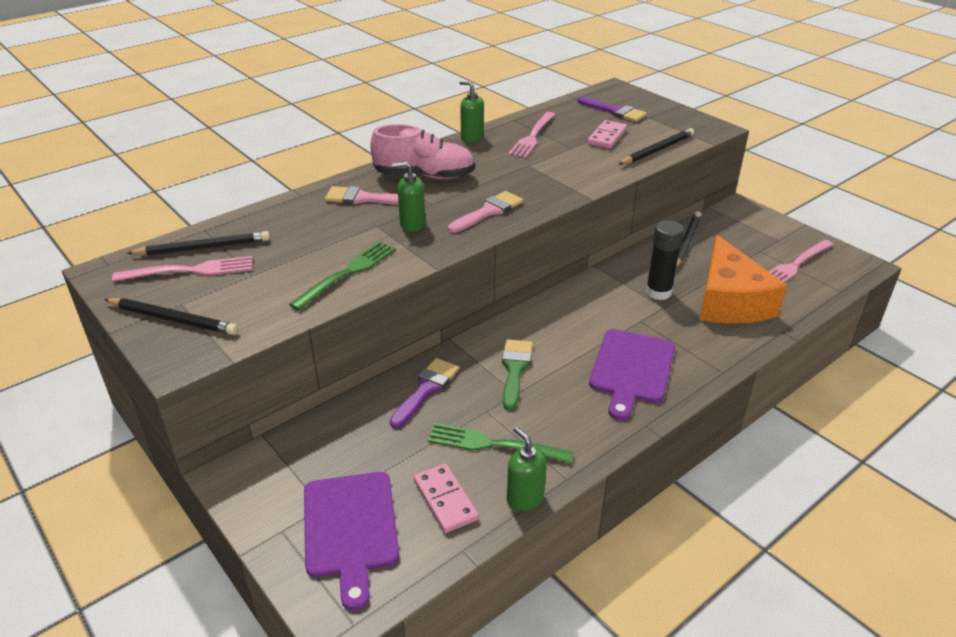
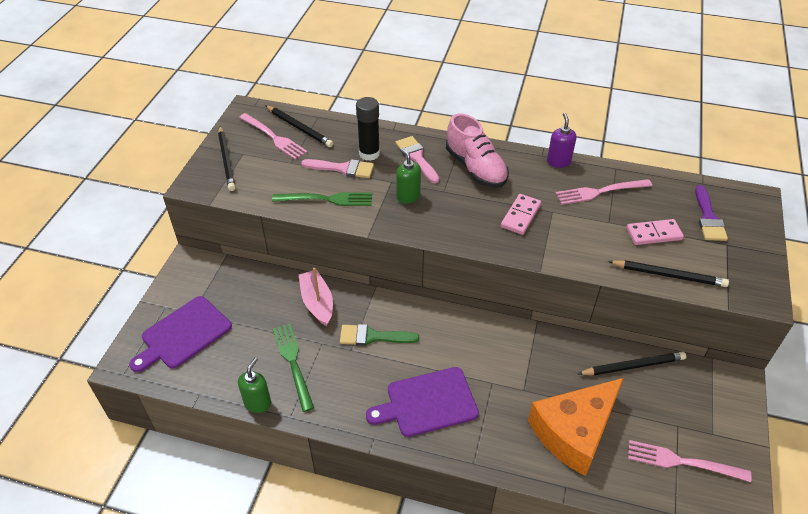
camera: 55 degrees right, 10 degrees up
purple brush [390,358,459,428] -> pink boat [299,268,333,326]
pink domino [414,463,479,533] -> pink domino moved to [501,194,541,235]
pink brush [448,191,523,233] -> pink brush moved to [301,159,374,178]
green soap dispenser [459,81,484,143] -> purple soap dispenser [547,113,576,168]
green brush [502,339,533,410] -> green brush turned 150 degrees counterclockwise [340,324,419,346]
black glue stick [646,221,684,300] -> black glue stick moved to [356,97,380,161]

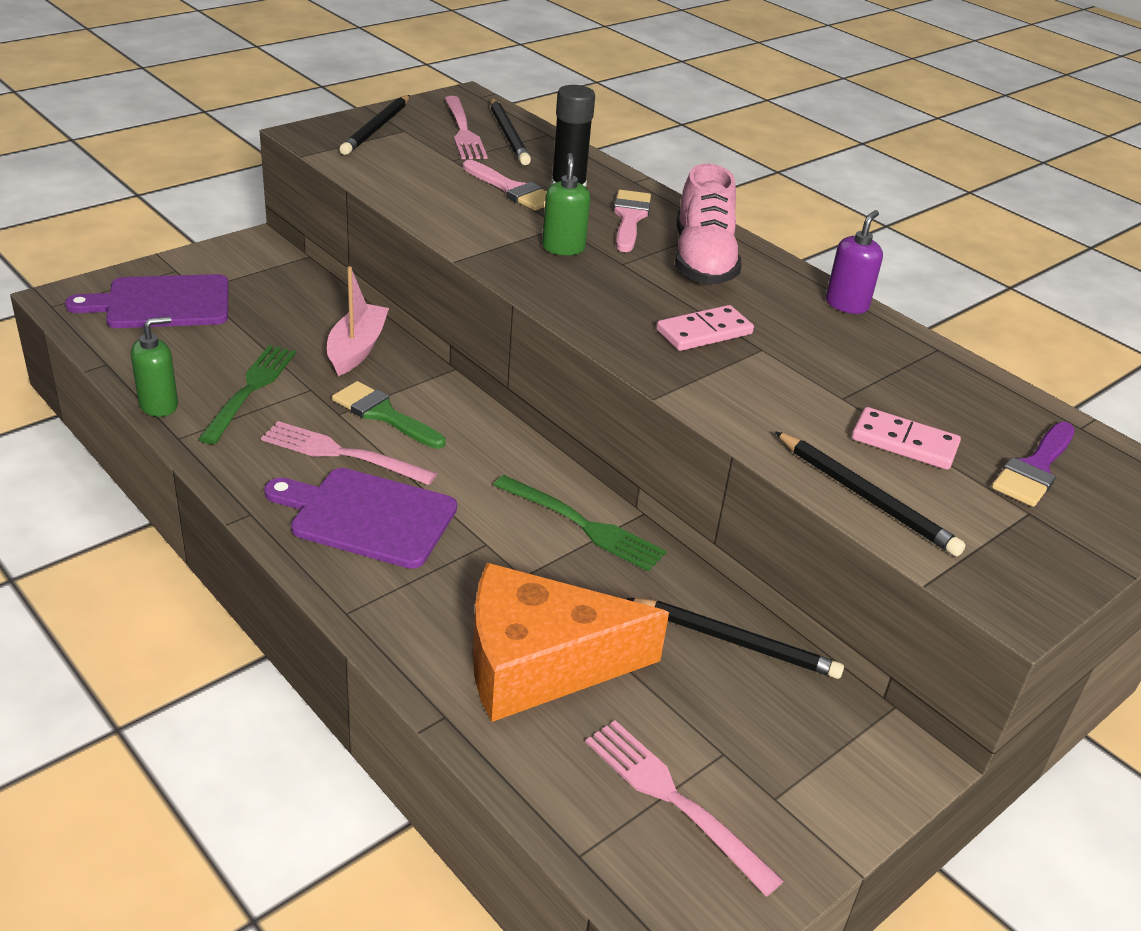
camera: 30 degrees right, 10 degrees down
green fork [272,192,372,206] -> green fork moved to [493,475,666,572]
pink fork [555,179,652,205] -> pink fork moved to [261,421,437,485]

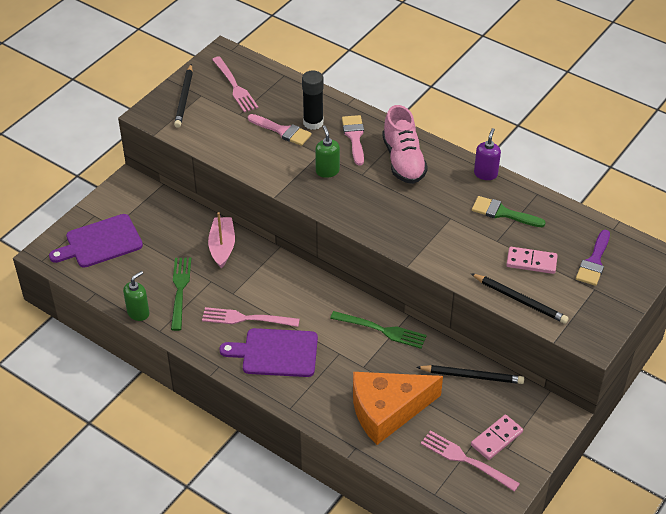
camera: 10 degrees left, 10 degrees up
green brush [332,381,446,449] -> green brush moved to [472,196,546,227]
black pencil [491,98,531,165] -> none
pink domino [656,305,754,351] -> pink domino moved to [471,415,523,460]

